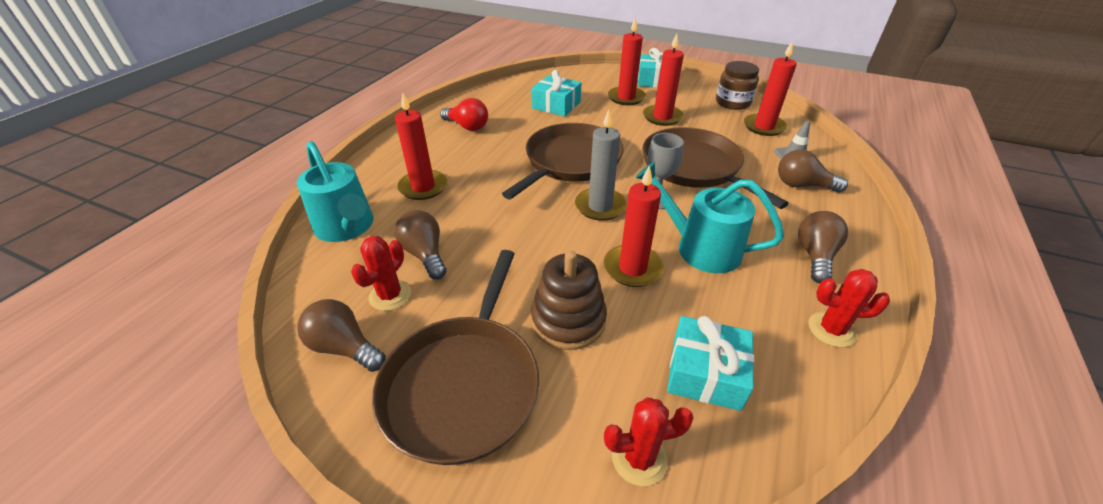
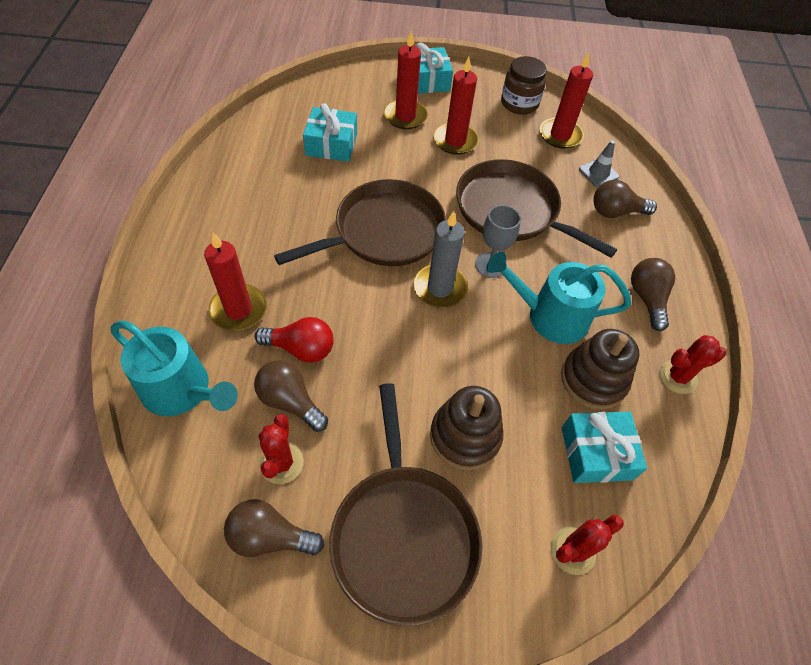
camera: 25 degrees left, 15 degrees up
red light bulb [440,98,488,131] -> red light bulb moved to [255,317,333,362]
brown pan [502,123,624,199] -> brown pan turned 45 degrees clockwise [274,179,446,266]
red candle [604,165,664,287] -> none
none -> brown stacking toy [561,329,640,410]

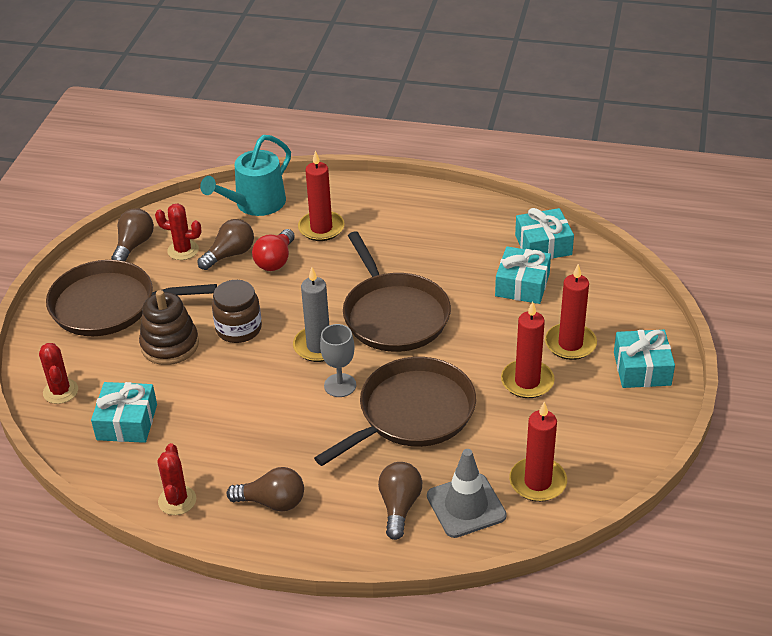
camera: 105 degrees right, 15 degrees down
turquoise watering can [487,252,631,344] -> none
brown jar [501,56,547,114] -> brown jar moved to [212,280,262,343]
brown stacking toy [561,329,640,410] -> none
grey traffic cone [579,140,620,187] -> grey traffic cone [427,449,507,538], size x1.64
none -> turquoise gift [515,208,574,259]

